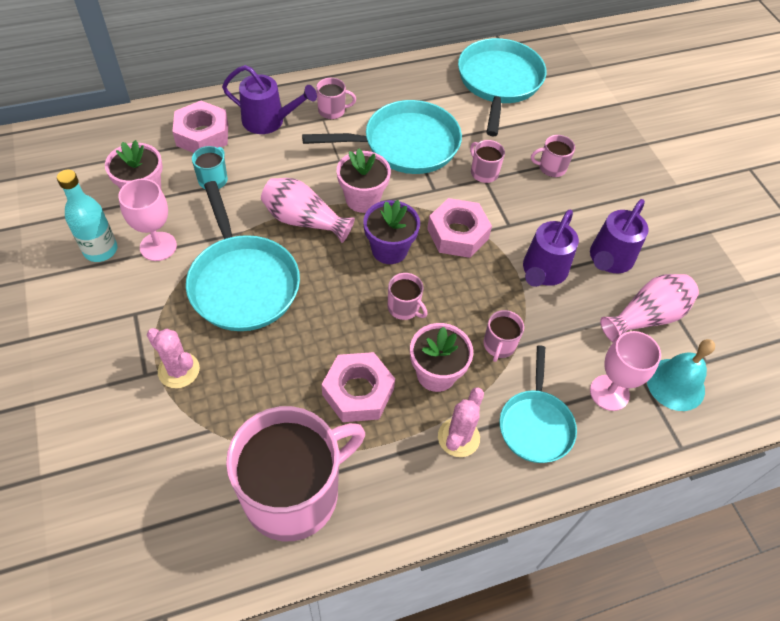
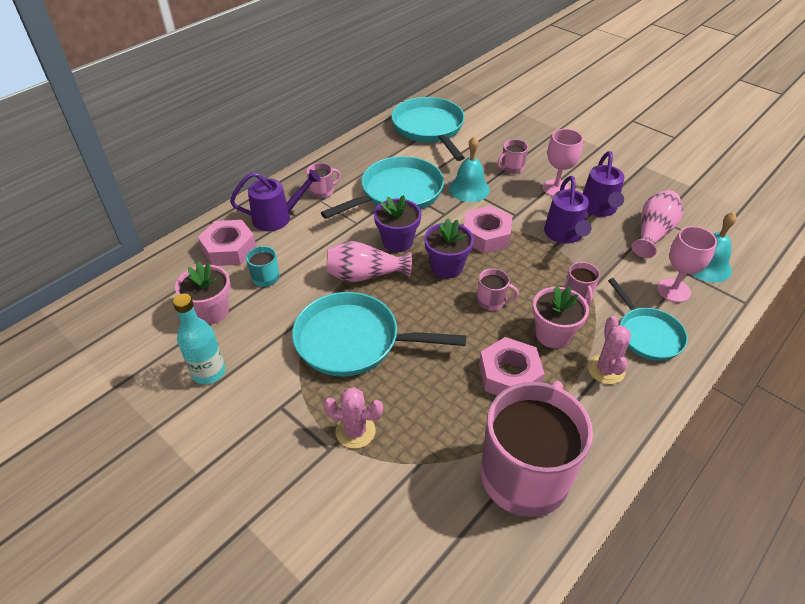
camera: 25 degrees left, 10 degrees down
pink goblet [118,179,177,261] -> pink goblet moved to [542,129,583,196]
turquoise pan [186,181,300,331] -> turquoise pan turned 150 degrees clockwise [292,292,466,377]
pink flower pot [337,148,391,213] -> purple flower pot [374,195,421,252]
pink mug [470,140,505,183] -> turquoise bell [449,136,490,202]

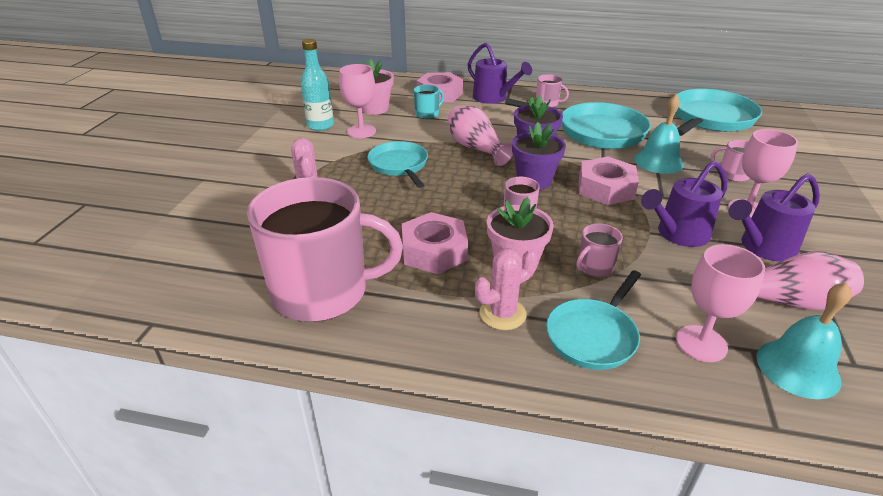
camera: 60 degrees right, 10 degrees down
turquoise pan [292,292,466,377] -> turquoise pan [368,141,428,188], size x0.63
none -> pink goblet [339,64,376,138]

